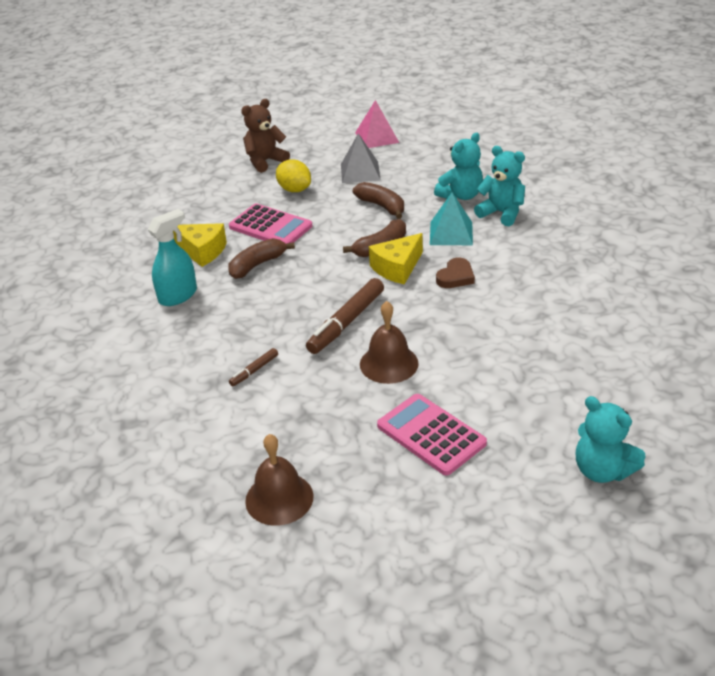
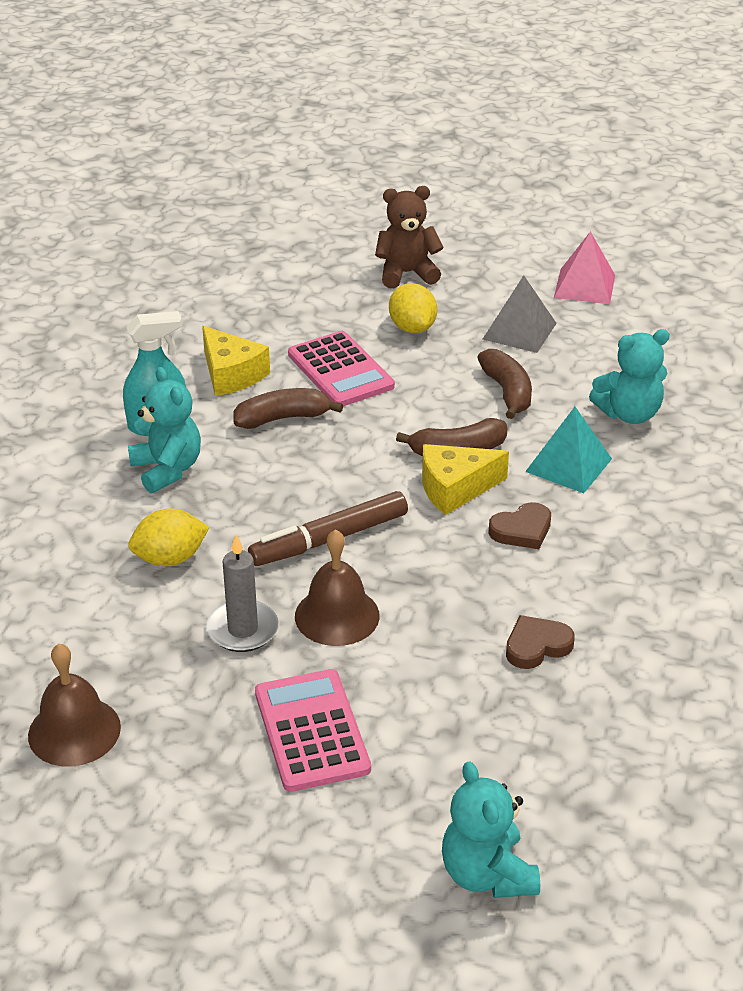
camera: 25 degrees right, 0 degrees up
brown marker [229,348,278,386] -> yellow lemon [128,509,209,566]
turquoise teddy bear [474,146,525,226] -> turquoise teddy bear moved to [128,367,201,493]
none -> grey candle [206,534,279,652]
none -> brown heart [506,615,575,669]

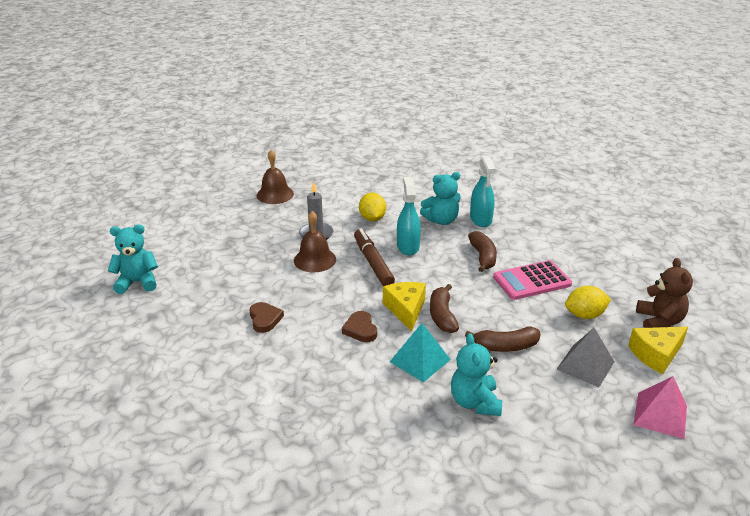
camera: 100 degrees right, 5 degrees down
yellow cheese [202,326,270,396] -> yellow cheese moved to [628,327,688,374]
pink calculator [255,669,371,792] -> none
none -> turquoise spray bottle [397,177,421,255]

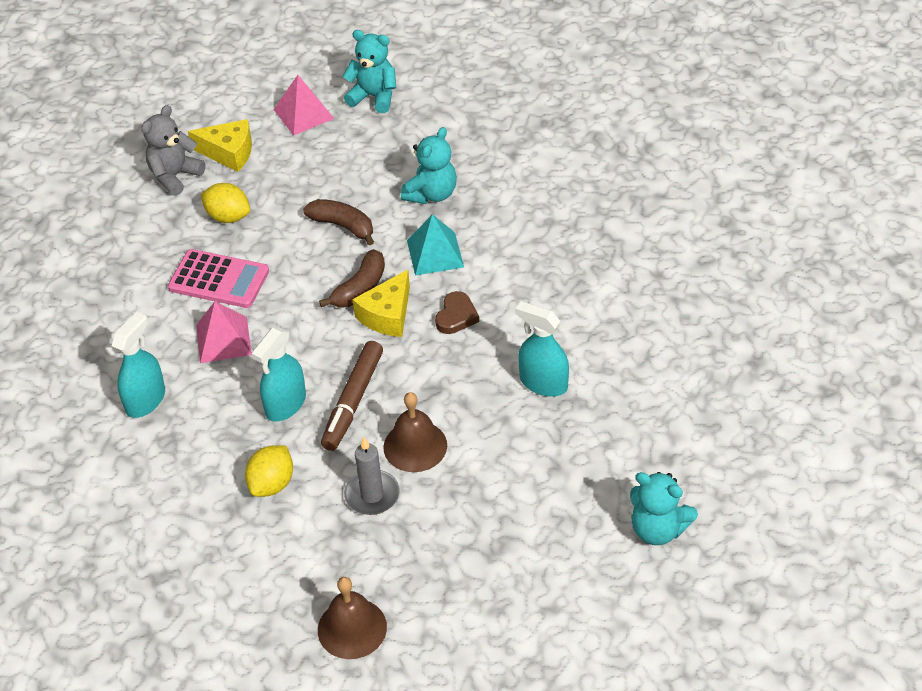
camera: 140 degrees left, 15 degrees up
brown heart [249,302,284,333] -> turquoise spray bottle [515,301,569,397]
turquoise teddy bear [420,172,461,225] -> turquoise teddy bear moved to [342,30,396,113]
brown banana [468,231,497,272] -> pink pyramid [196,301,252,363]
grey pyramid [556,328,614,387] -> none
brown teddy bear [636,258,693,328] -> grey teddy bear [141,105,205,196]

